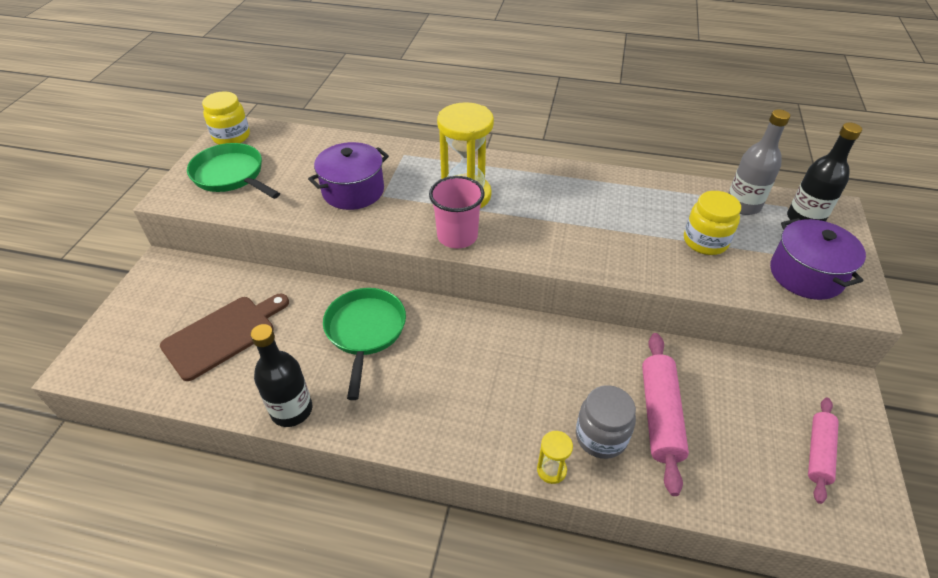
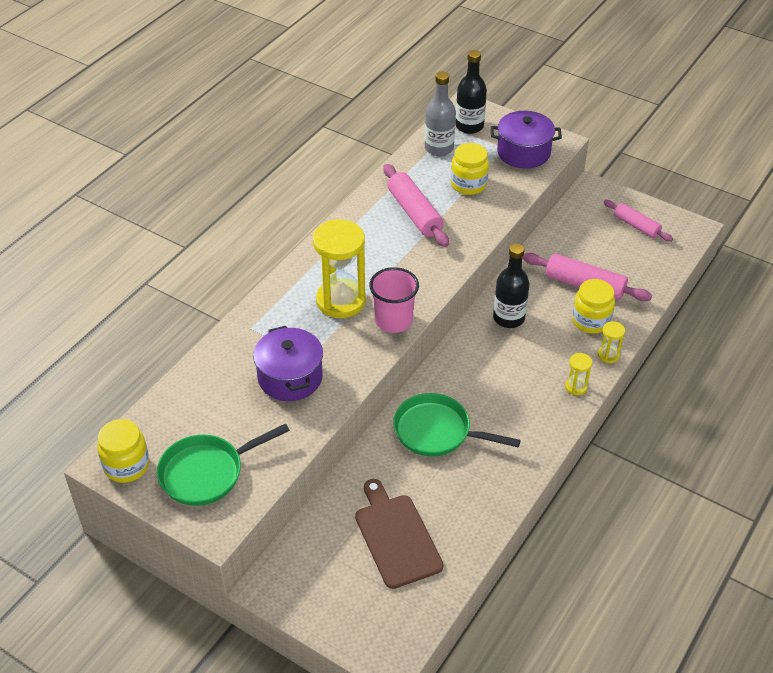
camera: 70 degrees left, 0 degrees up
black bottle [251,324,312,427] -> black bottle moved to [493,243,530,328]
grey jar [576,385,636,459] -> yellow jar [572,279,615,333]
none -> pink rolling pin [383,164,449,247]
none -> yellow hourglass [565,353,592,395]

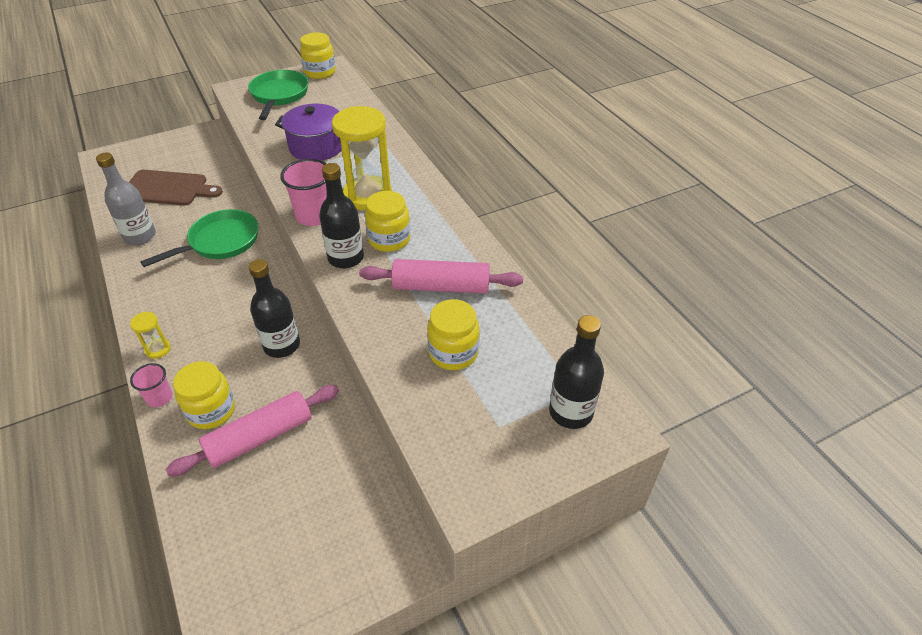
camera: 120 degrees right, 0 degrees up
grey bottle [425,72,456,156] -> grey bottle moved to [96,152,156,245]
purple pot [491,111,562,169] -> none
yellow hourglass [598,321,625,363] -> pink cup [130,363,173,407]
pink rolling pin [604,200,673,242] -> none
none -> black bottle [319,163,364,268]
none -> yellow jar [365,191,410,252]

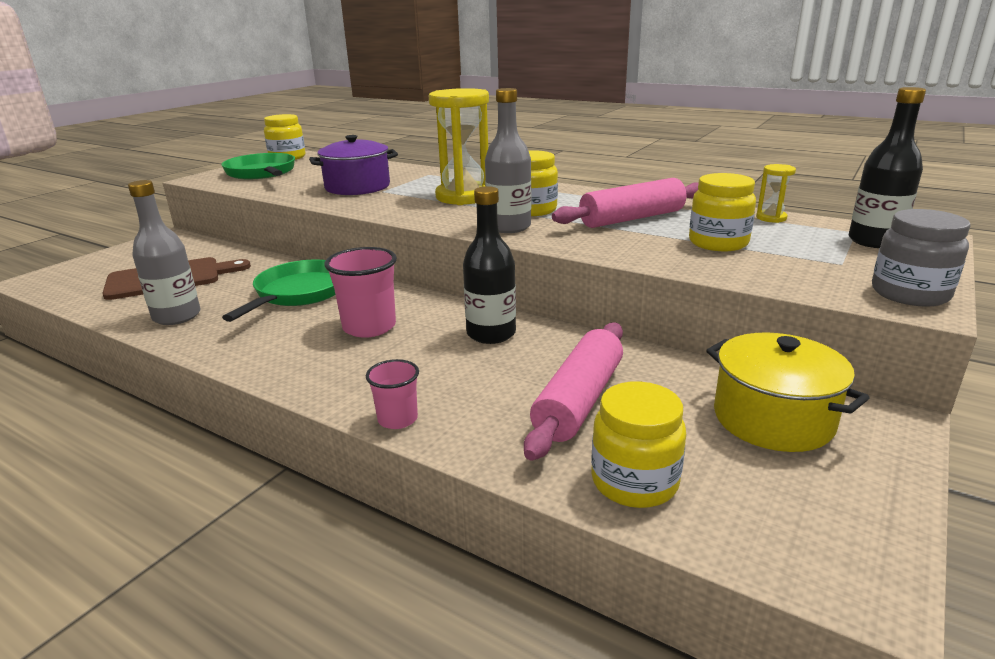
camera: 30 degrees left, 20 degrees down
yellow hourglass [130,312,171,359] -> yellow hourglass moved to [756,164,796,223]
yellow jar [173,361,235,429] -> yellow jar moved to [591,381,686,508]
pink cup [280,159,327,226] -> pink cup moved to [324,247,397,338]
black bottle [319,163,364,268] -> grey bottle [485,88,531,233]
none -> yellow pot [706,332,869,452]
none -> grey jar [872,209,971,307]

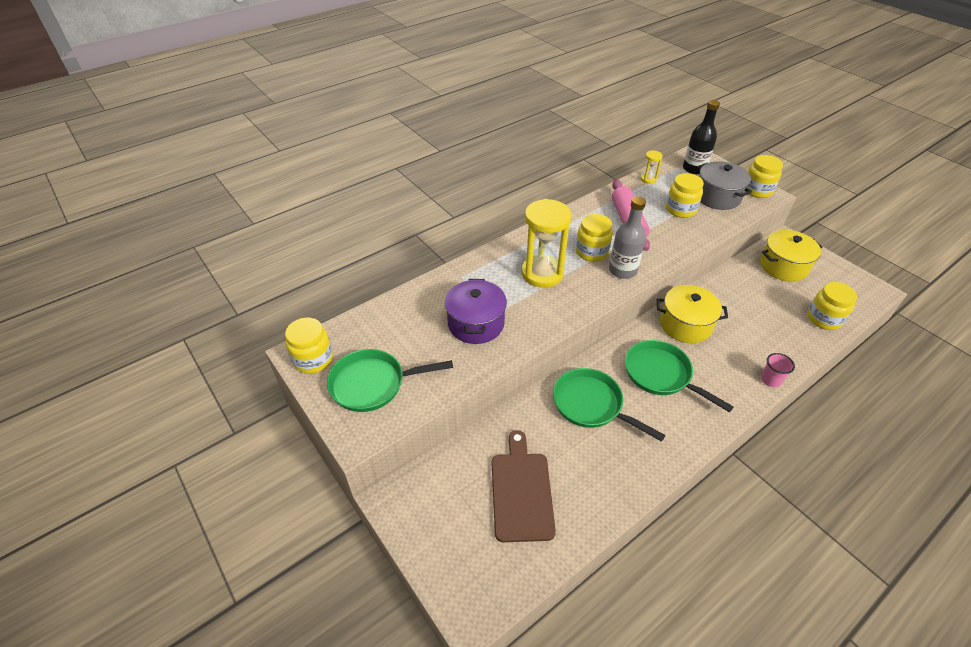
camera: 70 degrees left, 20 degrees up
grey bottle [128,180,201,325] -> none
pink cup [324,247,397,338] -> green pan [625,340,734,412]
black bottle [463,186,516,344] -> yellow pot [657,285,728,343]
pink rolling pin [524,322,623,461] -> none
grey jar [872,209,971,307] -> yellow jar [745,155,783,198]
none -> grey pot [698,161,752,210]

